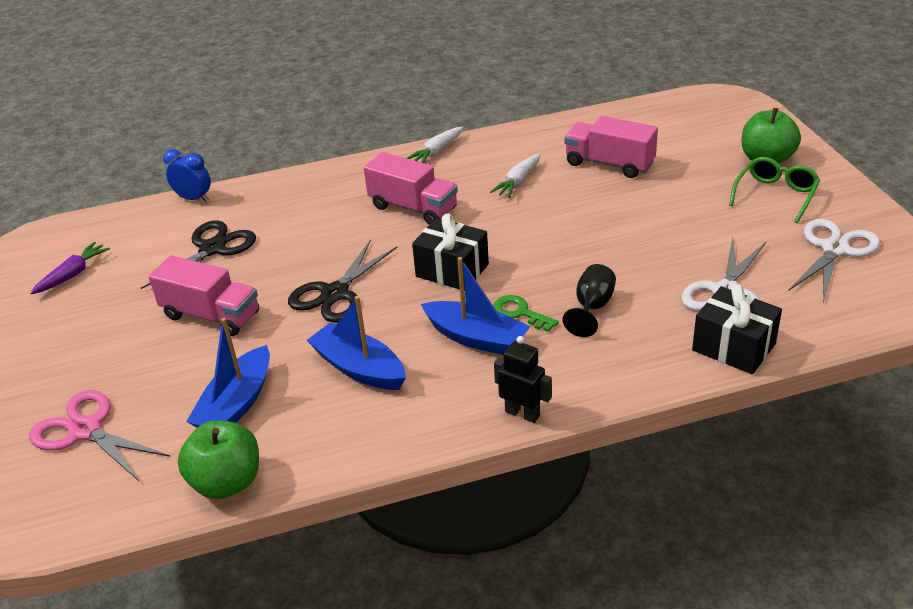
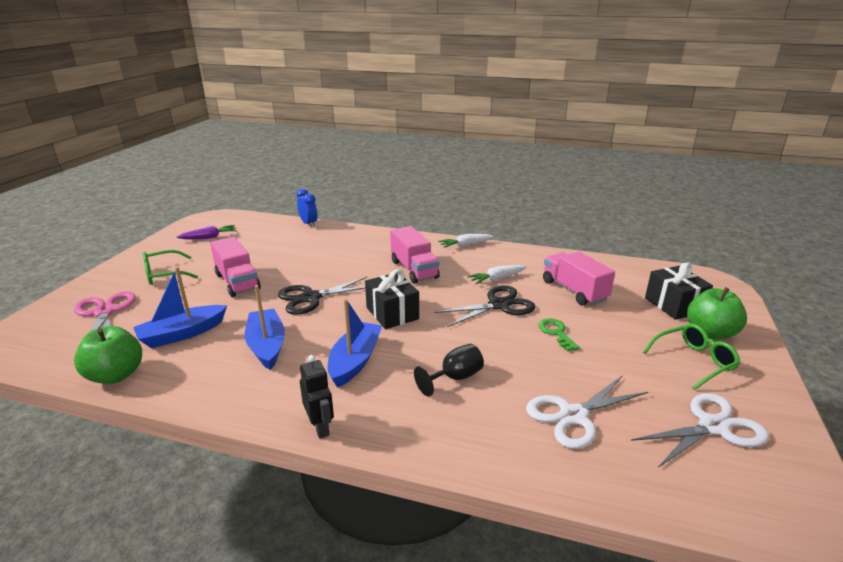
camera: 30 degrees right, 10 degrees down
black scissors [141,220,256,289] -> black scissors moved to [435,285,536,327]
blue boat [421,257,531,355] -> blue boat turned 135 degrees counterclockwise [327,299,382,388]
green key [493,295,559,332] -> green key moved to [538,318,580,351]
black gift [692,284,782,374] -> black gift moved to [645,263,713,320]
none -> green glasses [143,250,198,285]

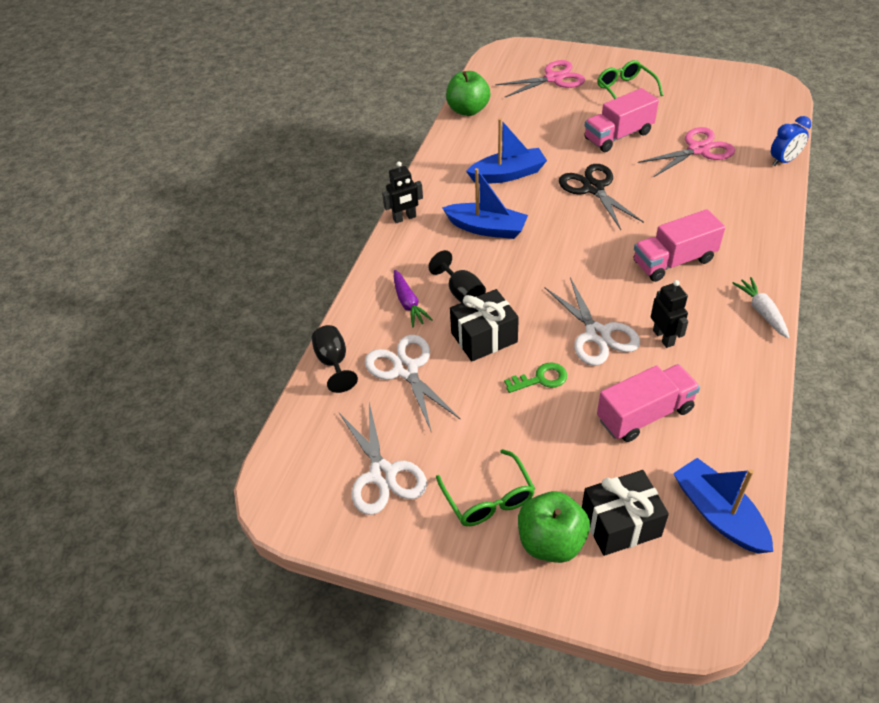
camera: 95 degrees right, 20 degrees up
blue boat [133,267,227,348] -> blue boat moved to [673,458,773,554]
purple carrot [177,225,237,239] -> purple carrot moved to [394,270,433,327]
black gift [365,269,419,329] -> black gift moved to [450,289,519,361]
black scissors [435,285,536,327] -> white scissors [545,277,640,366]
white carrot [467,265,527,284] -> black robot [651,280,688,348]
none -> black goblet [312,325,358,393]
none -> pink scissors [638,127,735,177]

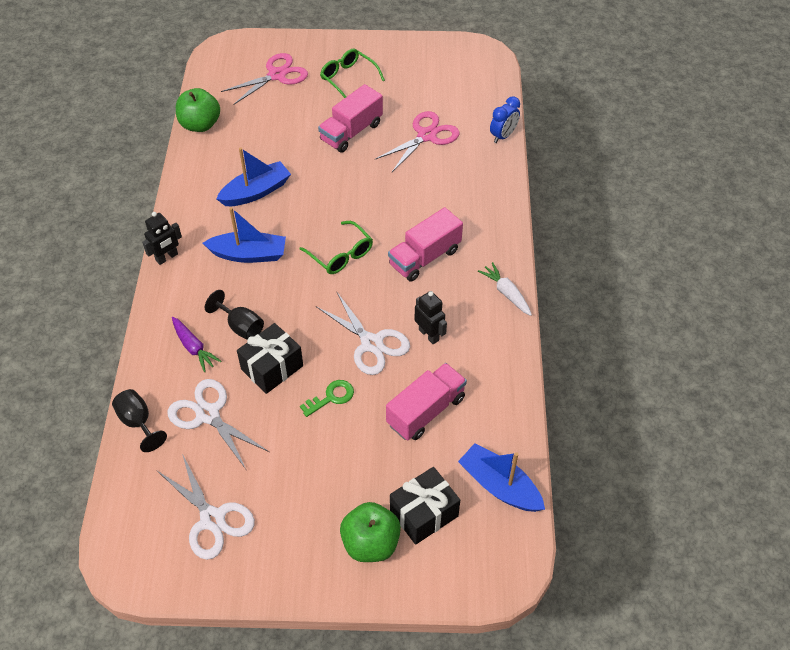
camera: 20 degrees left, 5 degrees up
green glasses [436,449,535,526] -> green glasses moved to [300,221,373,274]
black scissors [559,164,644,230] -> none

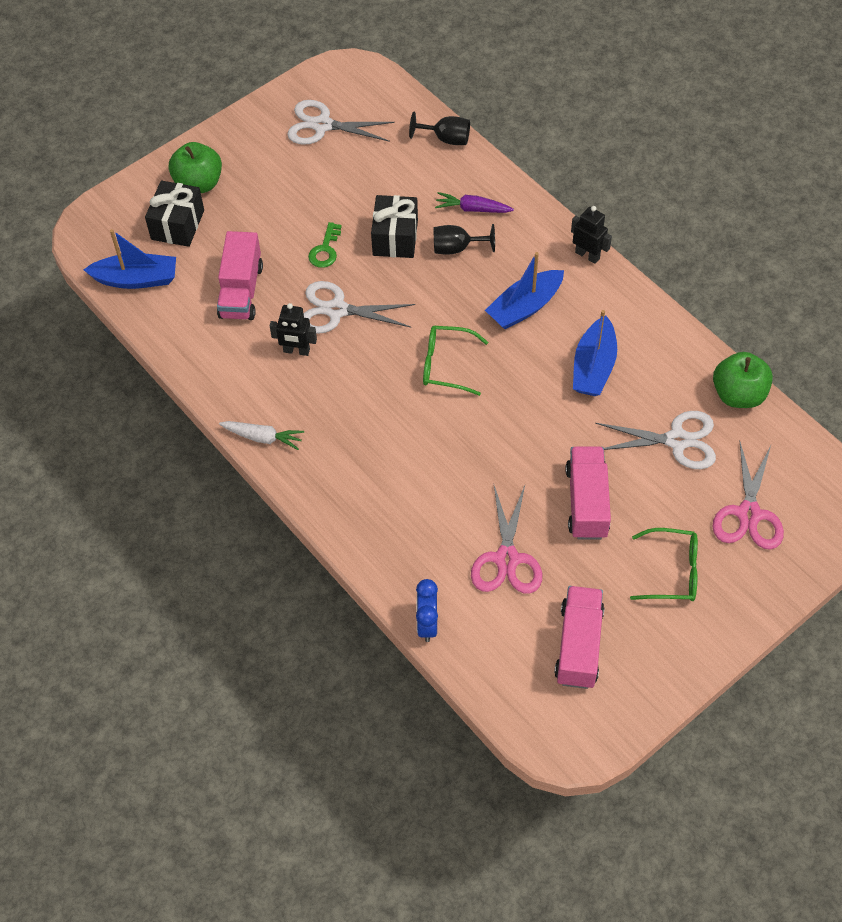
camera: 140 degrees right, 5 degrees up
black robot [142,212,182,265] -> black robot turned 120 degrees clockwise [571,206,612,264]
white scissors [168,379,269,469] -> white scissors moved to [595,411,716,469]
pink truck [388,207,463,282] -> pink truck moved to [554,586,604,689]

